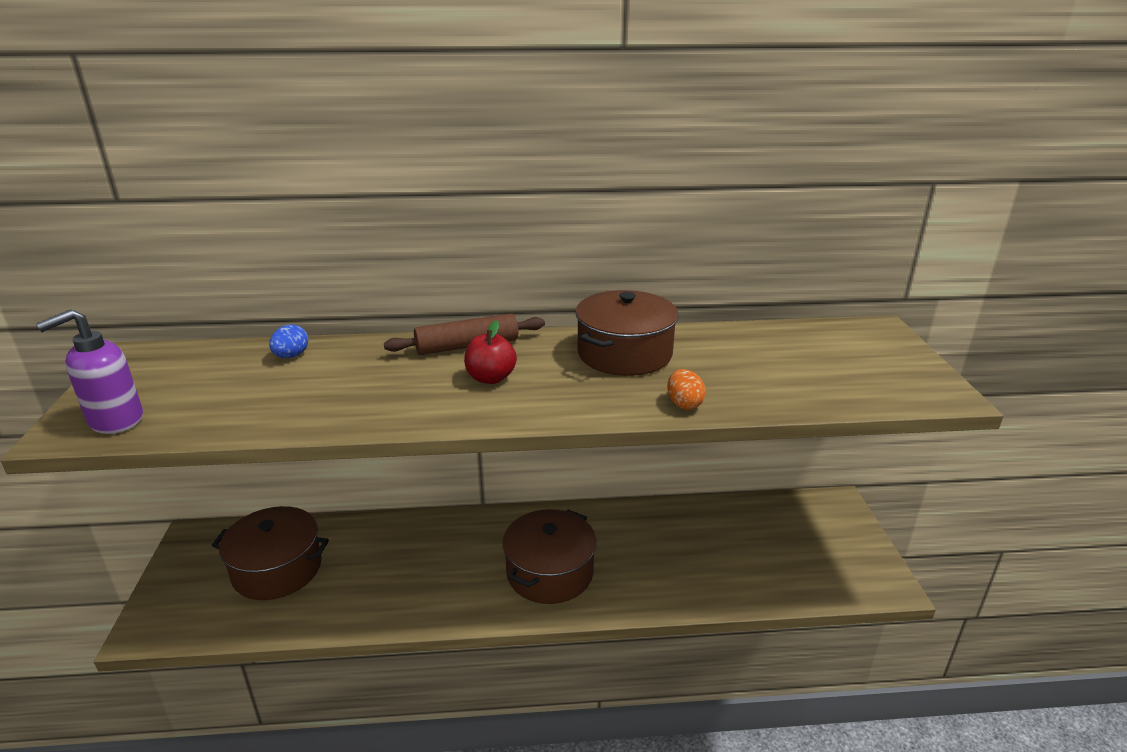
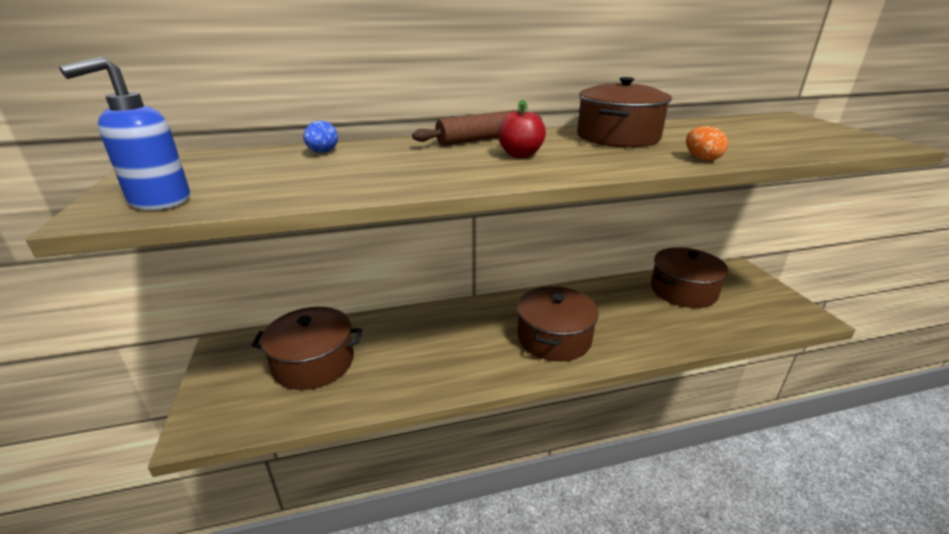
camera: 10 degrees left, 0 degrees up
purple soap dispenser [36,309,143,434] -> blue soap dispenser [59,56,190,210]
none -> brown pot [651,247,729,308]

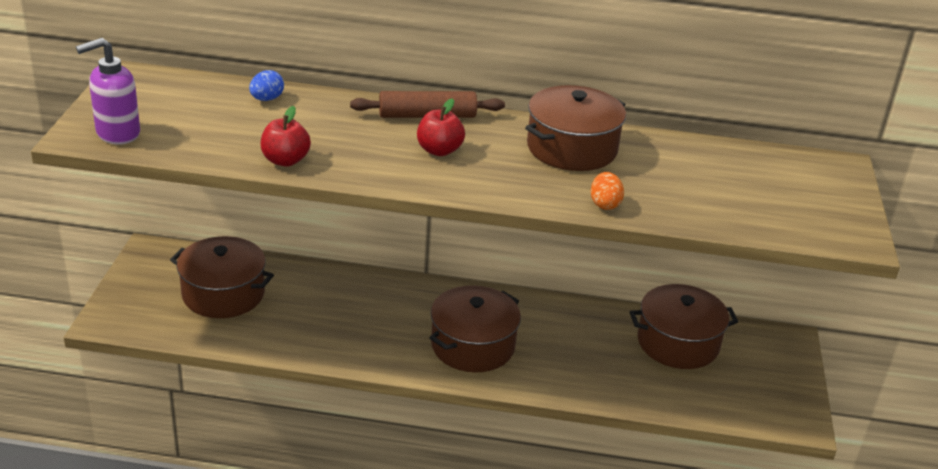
camera: 20 degrees right, 5 degrees up
blue soap dispenser [59,56,190,210] -> purple soap dispenser [76,38,140,144]
none -> red apple [261,106,311,167]

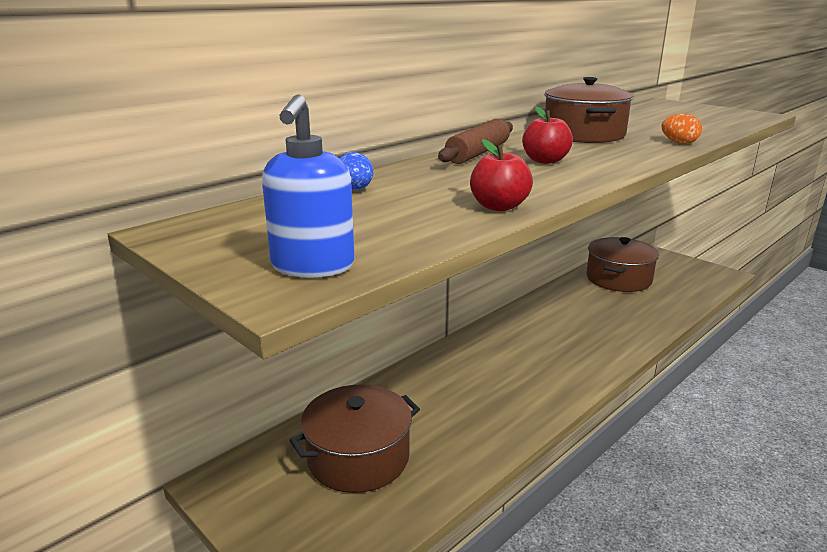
camera: 50 degrees left, 10 degrees down
purple soap dispenser [76,38,140,144] -> blue soap dispenser [262,94,355,278]
brown pot [429,285,521,372] -> none

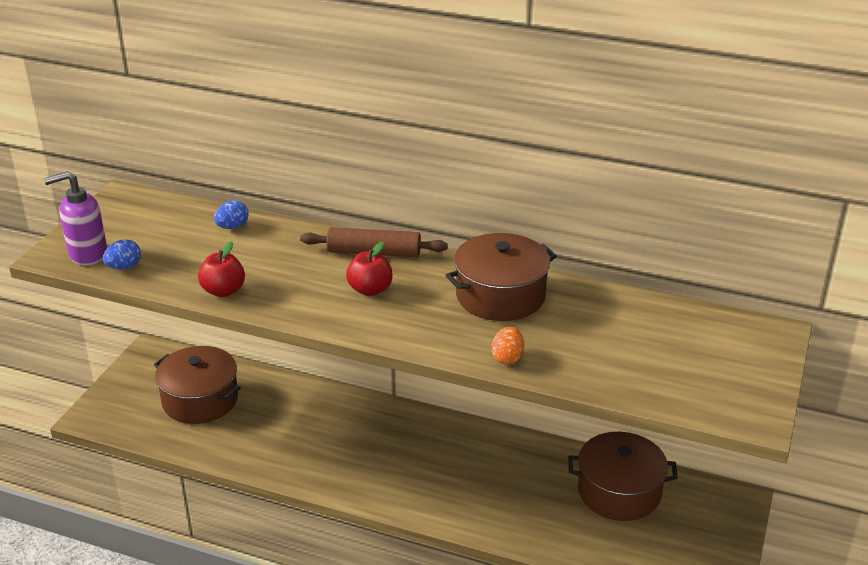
camera: 65 degrees right, 10 degrees up
blue soap dispenser [262,94,355,278] -> purple soap dispenser [44,171,107,265]
none -> blue egg [103,239,141,269]

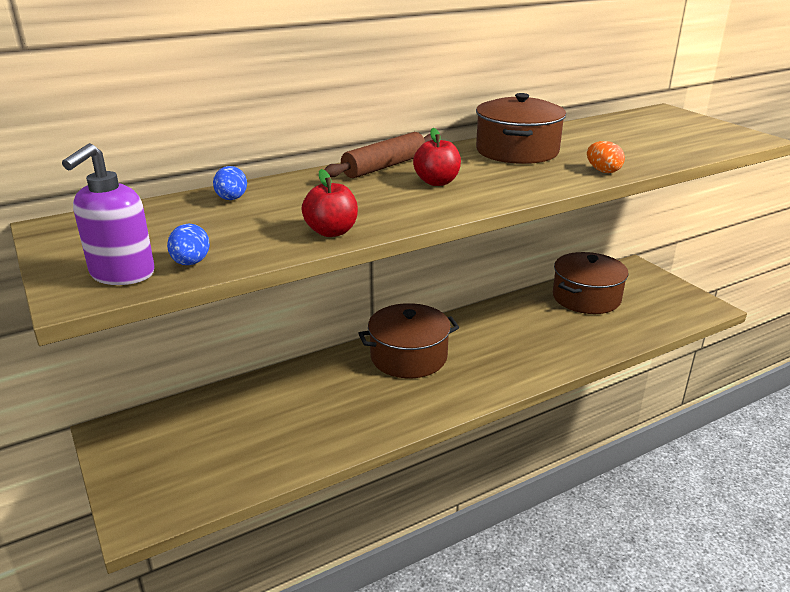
camera: 50 degrees left, 5 degrees down
brown pot [154,346,241,424] -> brown pot moved to [358,303,459,378]

